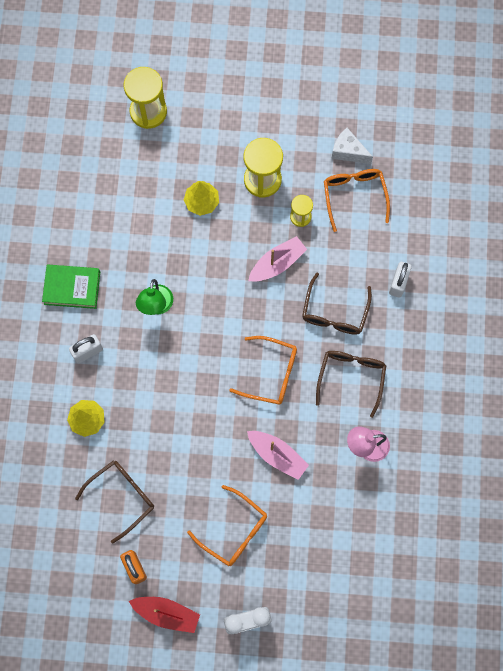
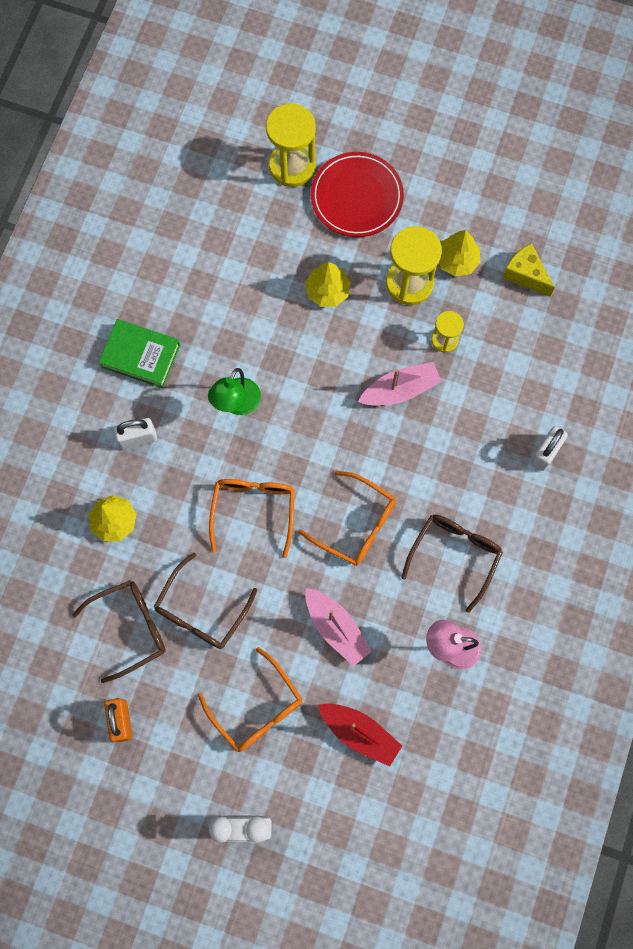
camera: 15 degrees right, 0 degrees up
red boat [129,597,200,633] -> red boat moved to [318,703,402,767]
brown glasses [302,273,372,335] -> brown glasses moved to [154,552,258,649]
orange glasses [324,169,390,232] -> orange glasses moved to [209,479,295,558]
white cheese [331,128,373,164] -> yellow cheese [502,243,555,297]
none -> red plate [311,152,404,237]
none -> yellow tree [439,230,480,277]

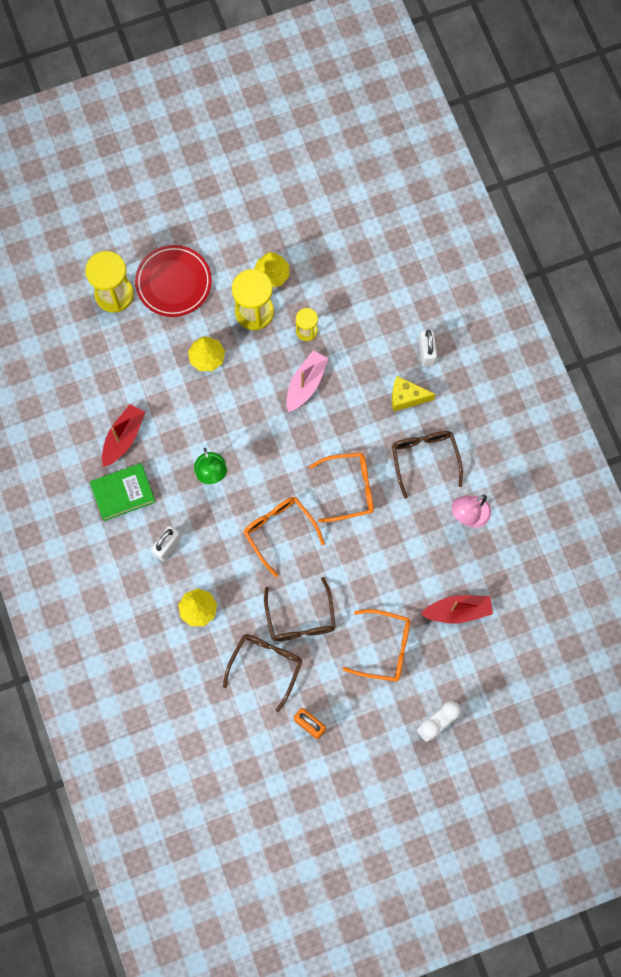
camera: 40 degrees left, 0 degrees up
pink boat [305,588,372,666] -> none
yellow cheese [502,243,555,297] -> yellow cheese moved to [392,376,436,411]
none -> red boat [102,404,145,467]

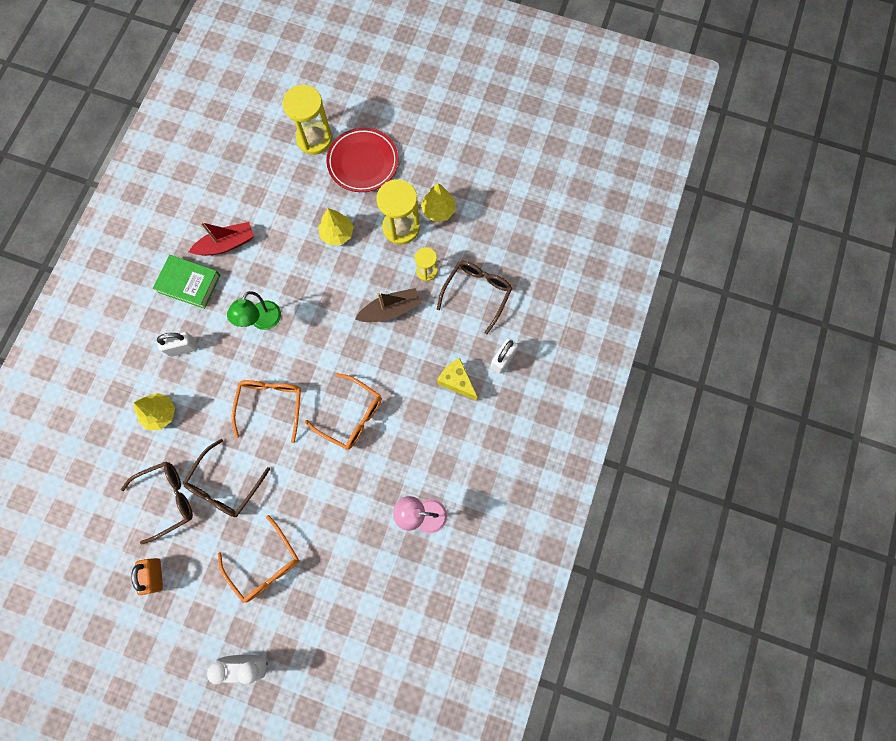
camera: 40 degrees right, 0 degrees up
pink boat [286,351,329,412] -> brown boat [355,288,421,322]
brown glasses [392,431,463,499] -> brown glasses moved to [437,261,512,334]
red boat [421,595,493,623] -> none

